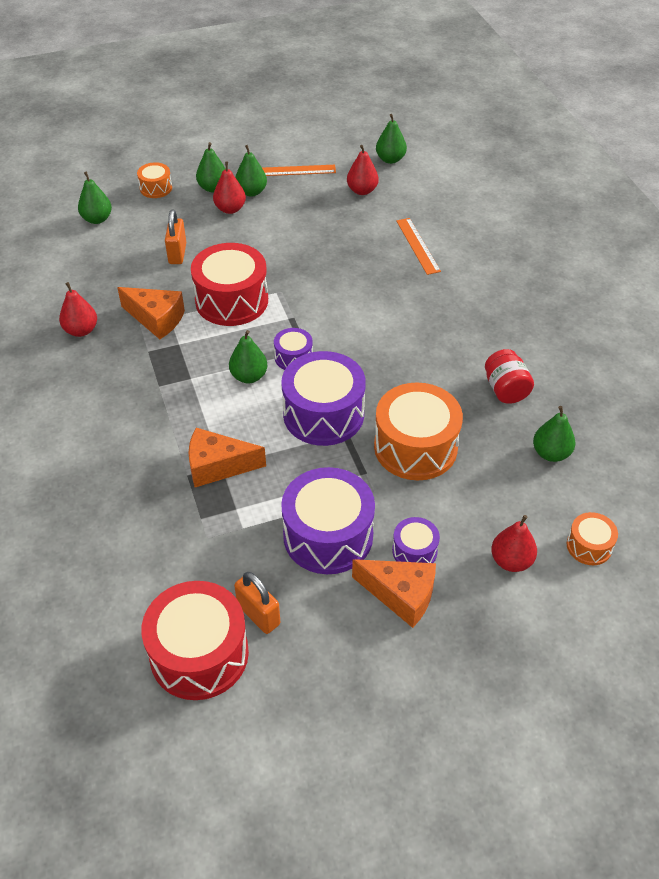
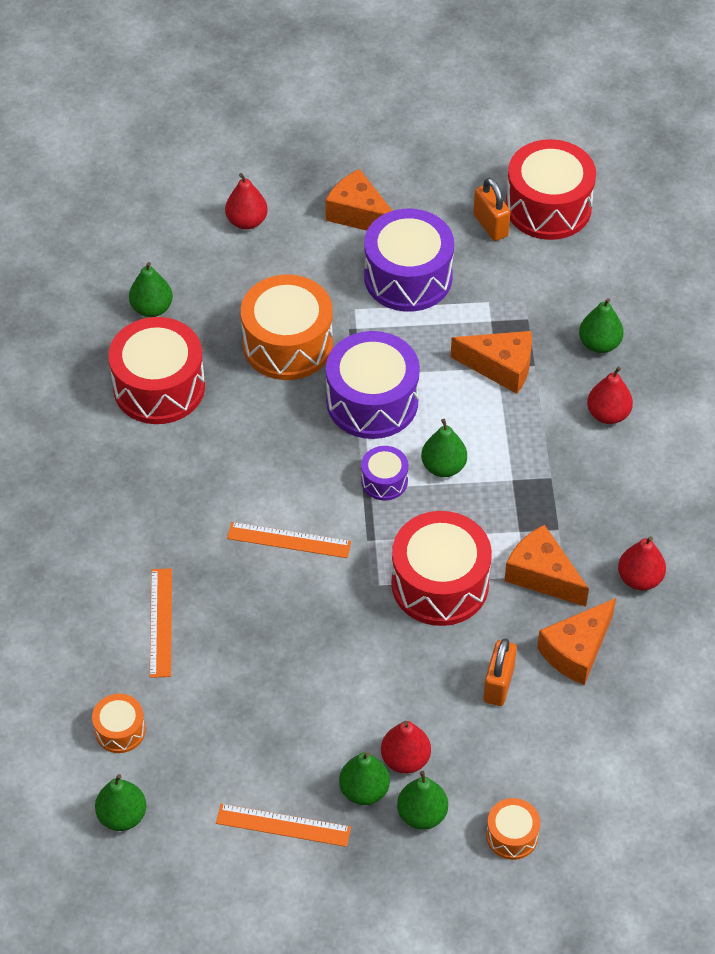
camera: 165 degrees left, 5 degrees up
green pear [78,172,112,224] -> green pear moved to [579,298,624,353]
red pear [347,145,379,195] -> red pear moved to [587,367,633,424]
purple drum [392,517,440,563] -> none
red jar [485,349,534,404] -> red drum [109,317,205,424]
orange drum [567,512,618,565] -> orange drum moved to [92,694,146,753]
none -> orange ruler [227,522,351,558]
none -> orange cheese [537,598,616,685]

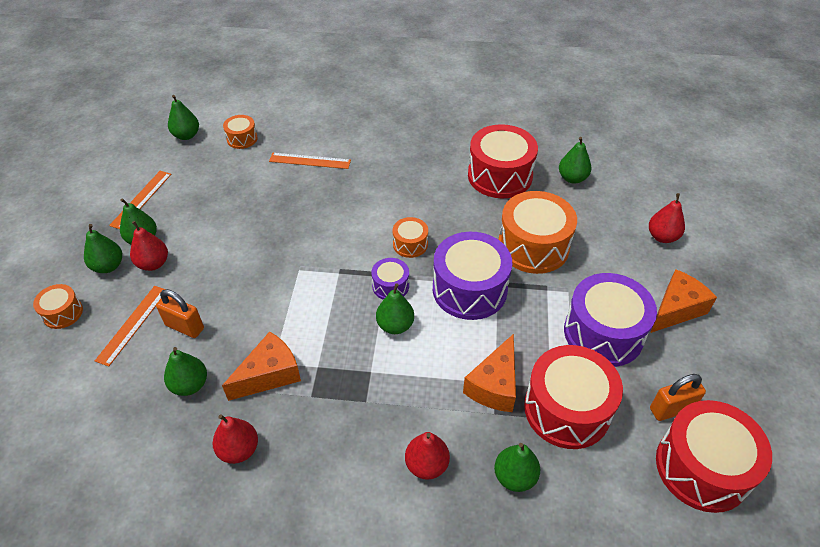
camera: 100 degrees right, 5 degrees down
orange ruler [227,522,351,558] -> orange ruler moved to [95,286,165,366]
red drum [391,511,492,626] -> red drum moved to [524,345,623,449]
orange cheese [537,598,616,685] -> green pear [164,347,207,396]
none -> orange drum [393,217,428,258]

